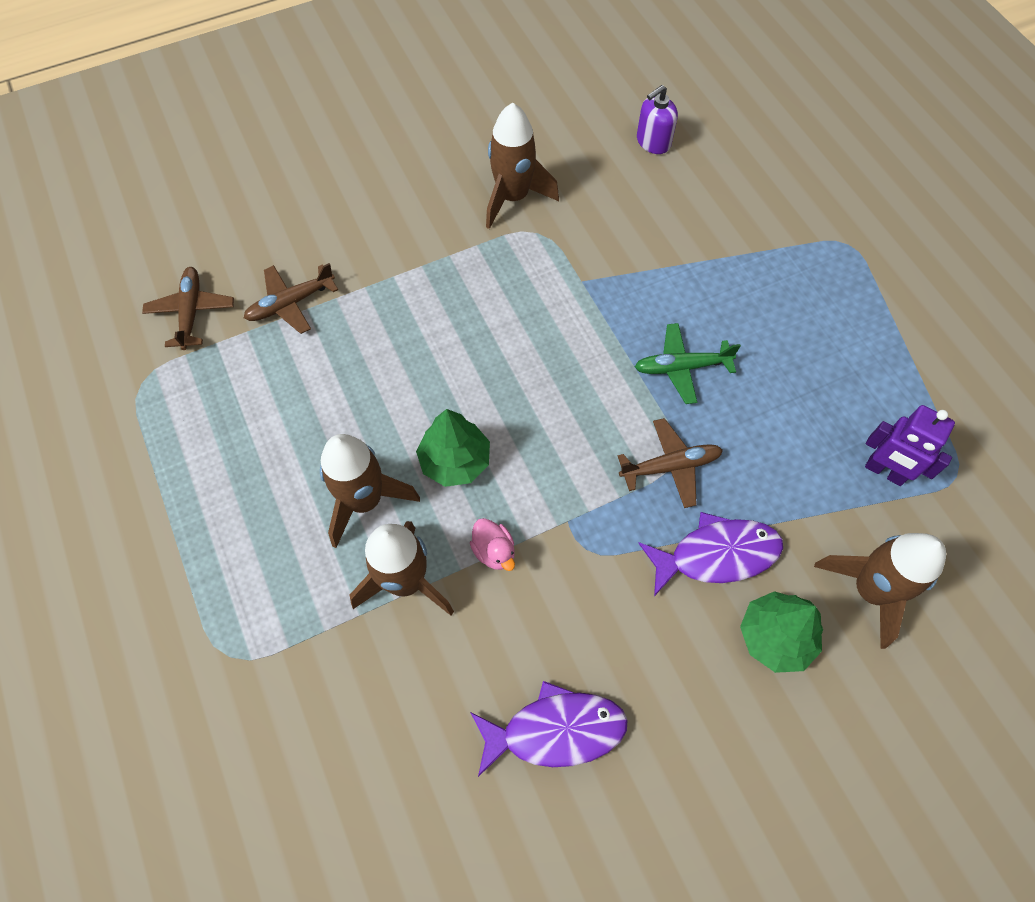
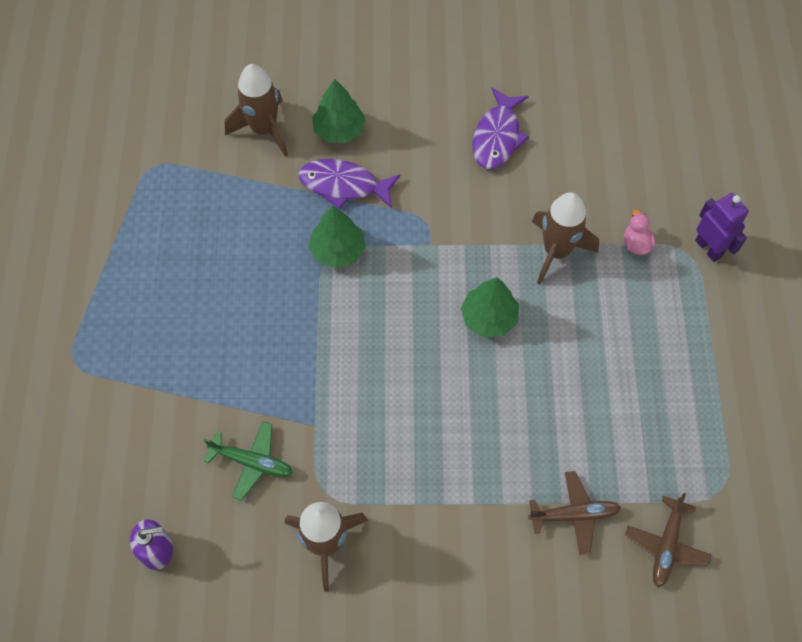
camera: 155 degrees left, 0 degrees up
brown rocket [320,434,420,548] -> none
pink duck [470,518,515,571] -> pink duck moved to [623,210,655,255]
purple fish [470,681,628,777] -> purple fish turned 90 degrees counterclockwise [473,87,529,169]
brown plane [618,418,723,508] -> green tree [309,206,366,269]
green plane [635,323,741,404] -> green plane moved to [204,421,293,501]
purple robot [865,405,955,486] -> purple robot moved to [695,193,749,262]

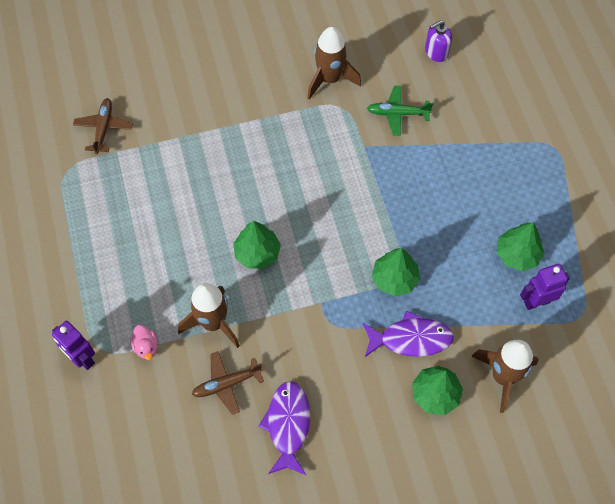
camera: 165 degrees right, 0 degrees up
brown plane [528,471,621,556] -> brown plane moved to [192,351,264,415]
none -> green tree [497,222,545,271]
none -> purple robot [520,264,570,310]

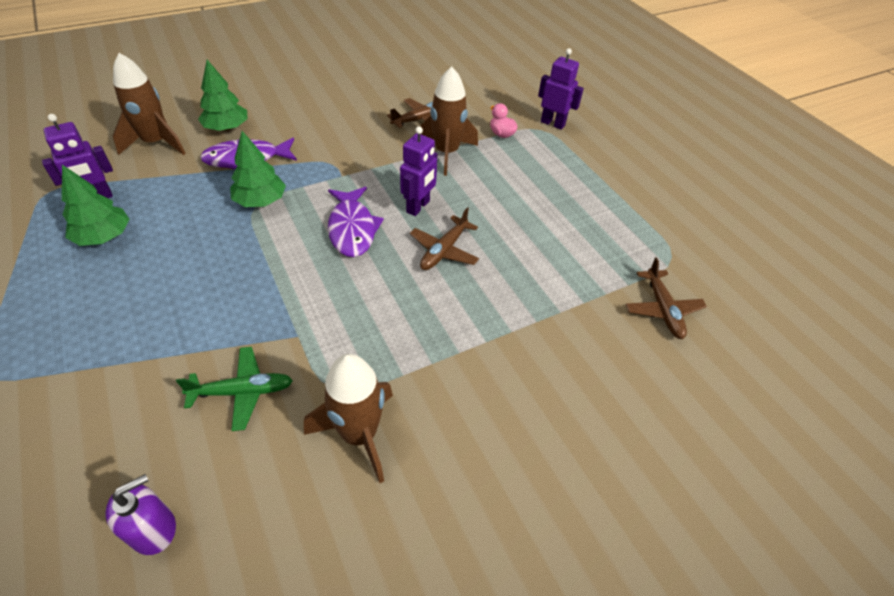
camera: 165 degrees right, 15 degrees down
green tree [233,221,281,269] -> purple robot [400,126,437,216]
purple fish [259,381,310,475] -> purple fish moved to [328,187,384,257]
none -> brown plane [410,207,479,270]

